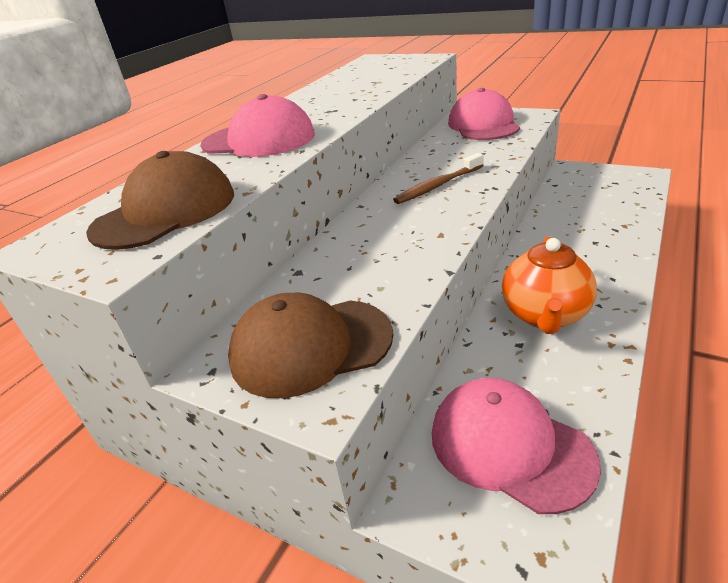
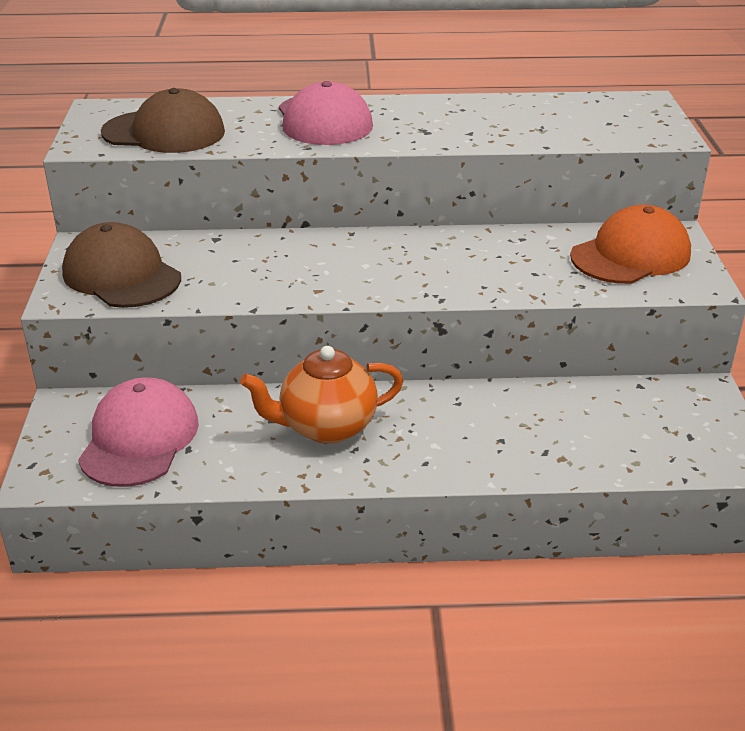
camera: 55 degrees right, 0 degrees up
brown toothbrush [393,153,484,204] -> none
pink cap [448,88,520,140] -> orange cap [570,205,691,284]

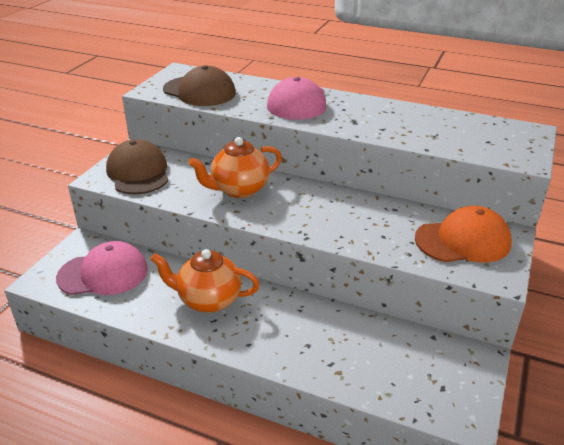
camera: 25 degrees right, 0 degrees up
pink cap [78,377,199,487] -> pink cap turned 45 degrees clockwise [56,241,148,295]
none -> orange teapot [189,137,282,198]

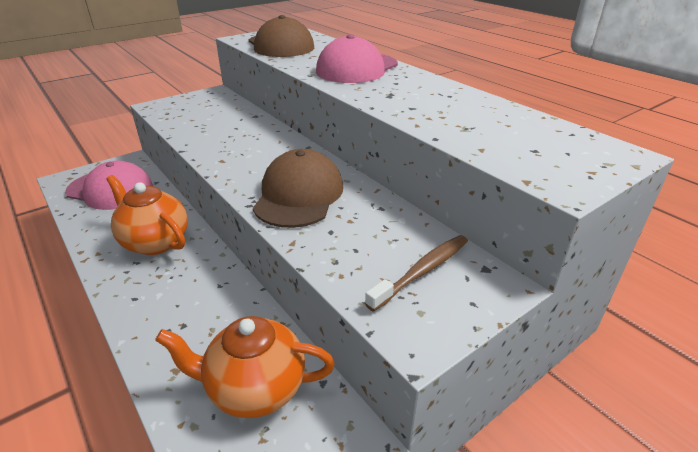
camera: 30 degrees right, 0 degrees up
brown cap [106,139,169,194] -> brown cap moved to [253,149,343,228]
orange teapot [189,137,282,198] -> orange teapot moved to [155,316,335,418]
orange cap [415,206,512,262] -> brown toothbrush [365,235,468,312]

